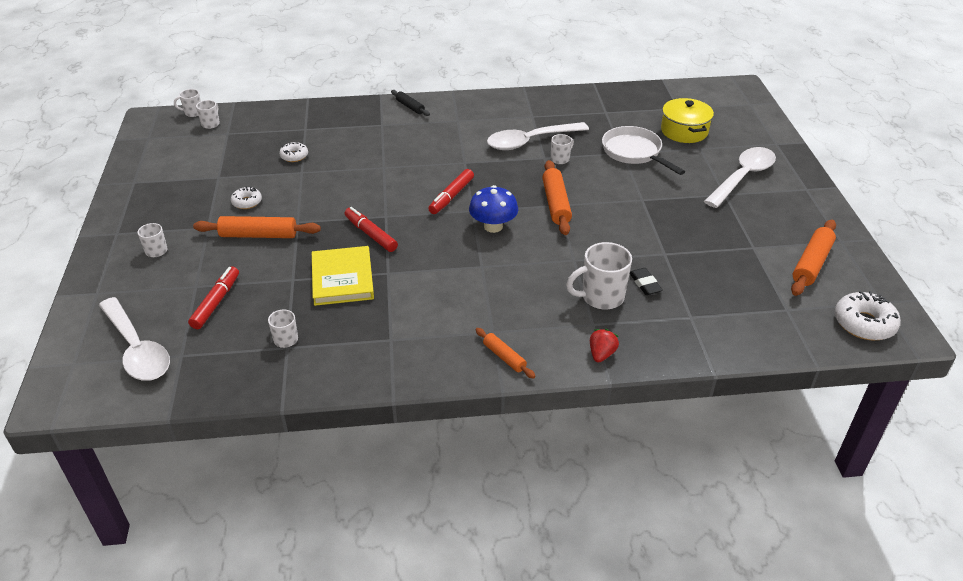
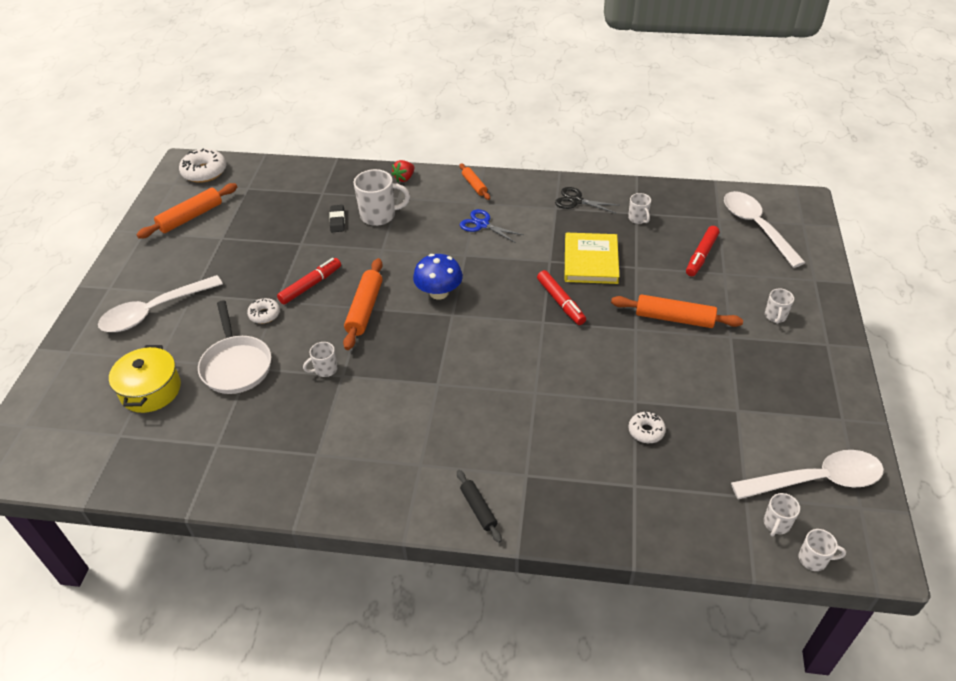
camera: 165 degrees left, 5 degrees up
white donut [231,186,262,209] -> white donut moved to [247,298,280,324]
red marker [428,169,474,214] -> red marker moved to [277,258,341,305]
white spoon [487,122,589,150] -> white spoon moved to [731,450,884,500]
none -> blue scissors [460,209,523,243]
none -> black scissors [555,187,618,213]

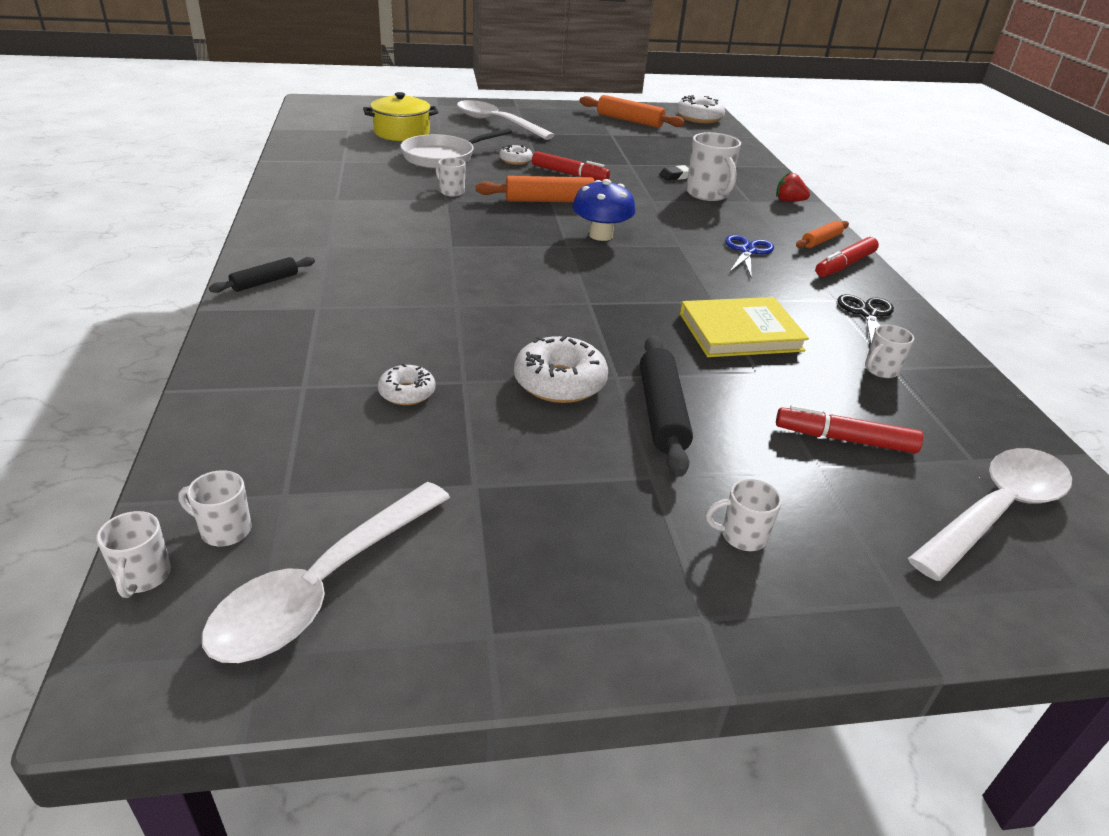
camera: 70 degrees right, 10 degrees down
red marker [537,270,586,325] -> red marker moved to [815,237,879,277]
orange rolling pin [611,294,743,328] -> black rolling pin [640,335,693,477]
white spoon [731,450,884,500] -> white spoon turned 60 degrees clockwise [202,482,450,663]
none -> white donut [514,335,608,403]

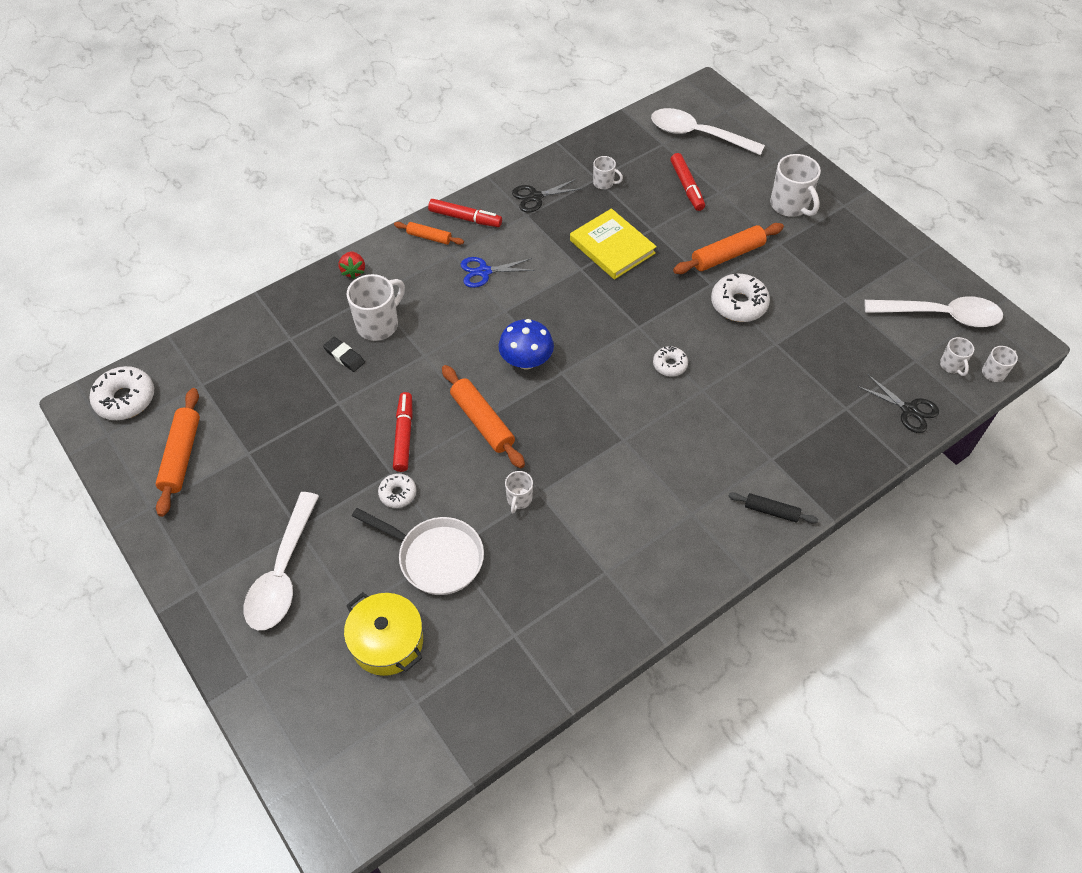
camera: 115 degrees left, 20 degrees up
white donut [378,364,435,405] -> white donut moved to [653,346,688,377]
black rolling pin [640,335,693,477] -> orange rolling pin [673,223,784,274]
white mug [706,479,782,551] -> white mug [770,154,821,217], size x1.84
none -> black scissors [857,374,939,433]

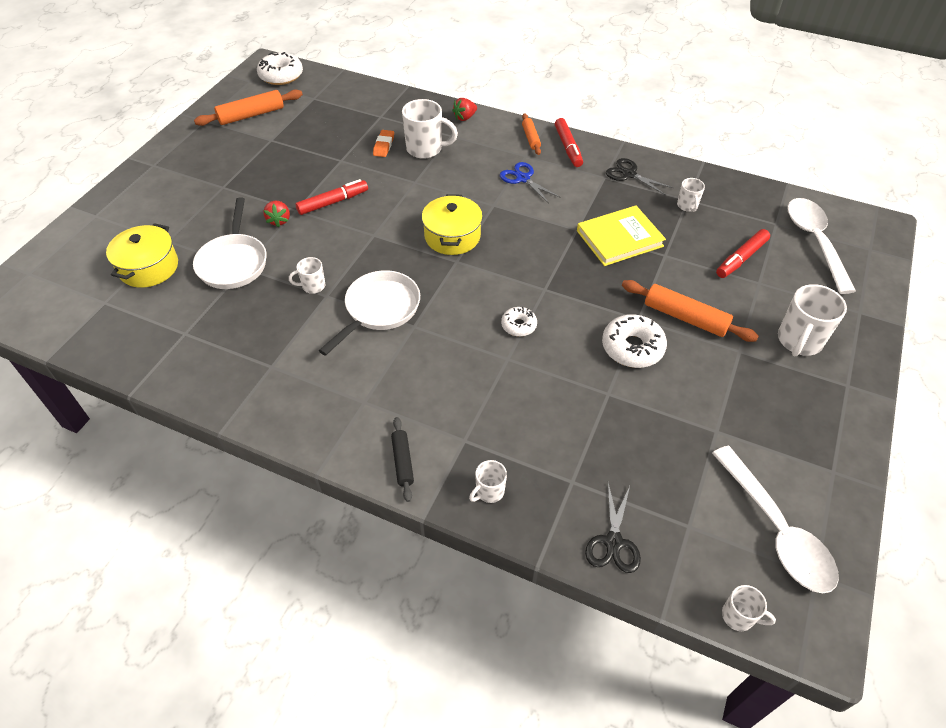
camera: 60 degrees right, 5 degrees down
white spoon [244,492,319,630] -> none
black eraser [323,337,365,372] -> orange eraser [373,130,394,157]
white donut [378,473,416,508] -> red strawberry [263,201,290,227]
orange rolling pin [442,365,525,468] -> none
blue mushroom [498,319,554,369] -> yellow pot [422,194,483,255]
yellow book [570,209,657,279] -> yellow book turned 45 degrees clockwise [577,206,666,266]
white mug [940,337,974,376] -> white mug moved to [469,460,507,503]
none -> white pan [319,270,420,356]

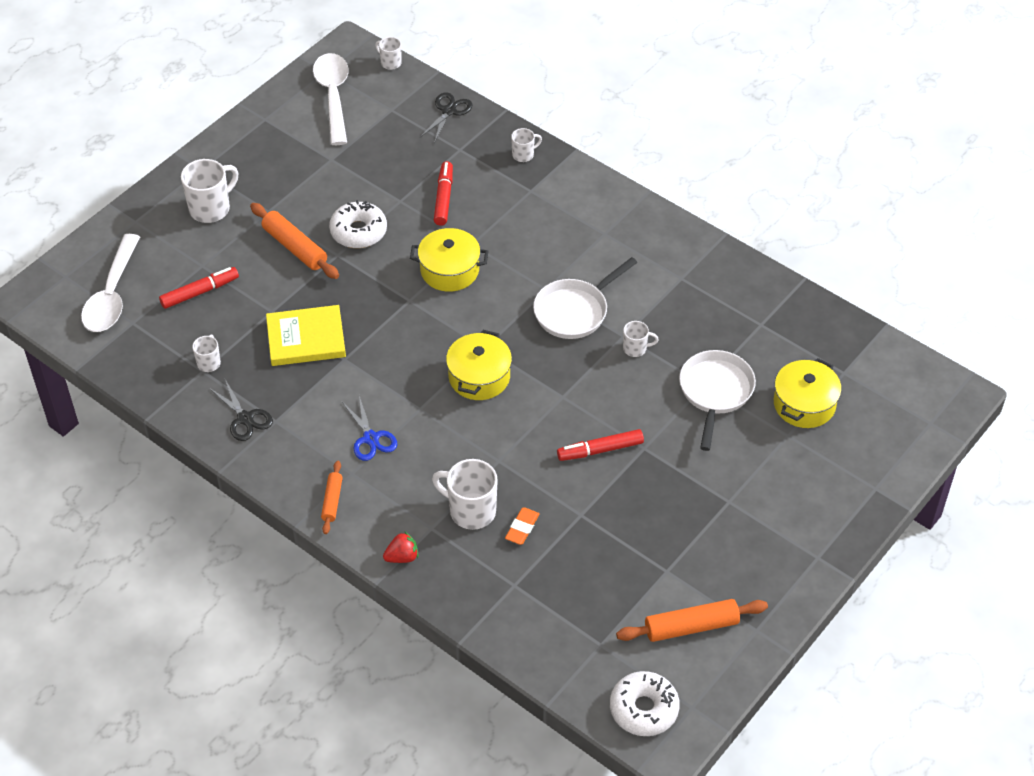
camera: 165 degrees left, 0 degrees up
red strawberry [263,201,290,227] -> none
black rolling pin [391,417,414,502] -> none
white donut [501,307,537,337] -> yellow pot [410,228,488,292]
red marker [555,118,583,167] -> red marker moved to [434,161,453,226]

